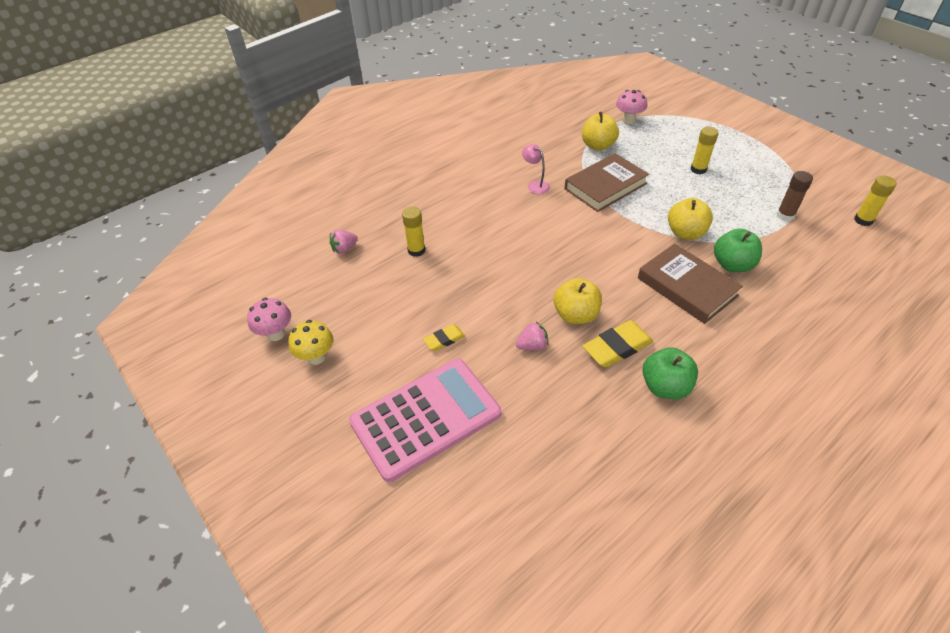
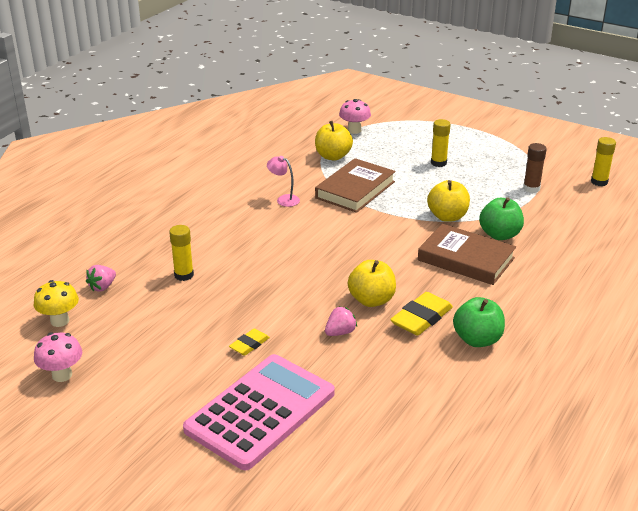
camera: 20 degrees left, 15 degrees down
yellow mushroom [288,320,333,365] -> yellow mushroom moved to [34,280,79,327]

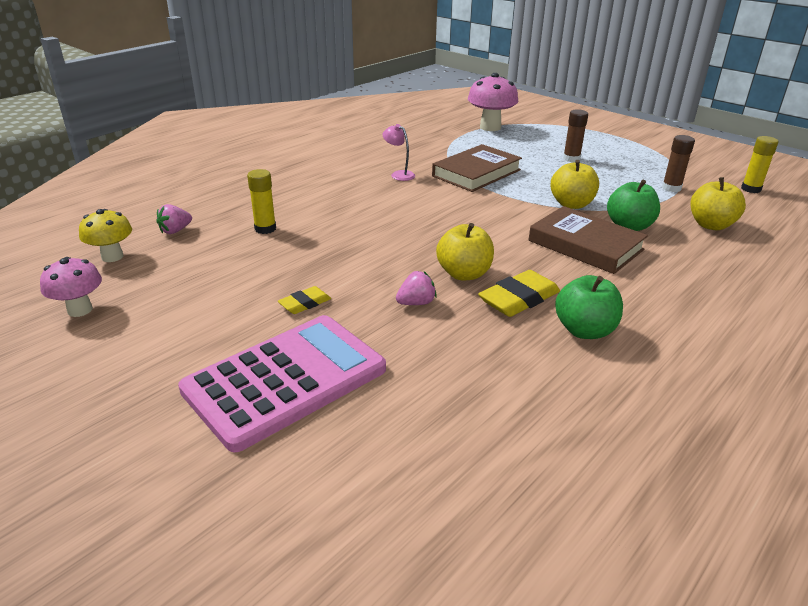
camera: 10 degrees right, 0 degrees up
yellow apple [315,121,353,161] -> yellow apple moved to [691,177,746,230]
pink mushroom [339,99,371,134] -> pink mushroom [468,73,518,131], size x1.55
yellow glue stick [431,119,451,167] -> brown glue stick [563,109,588,162]

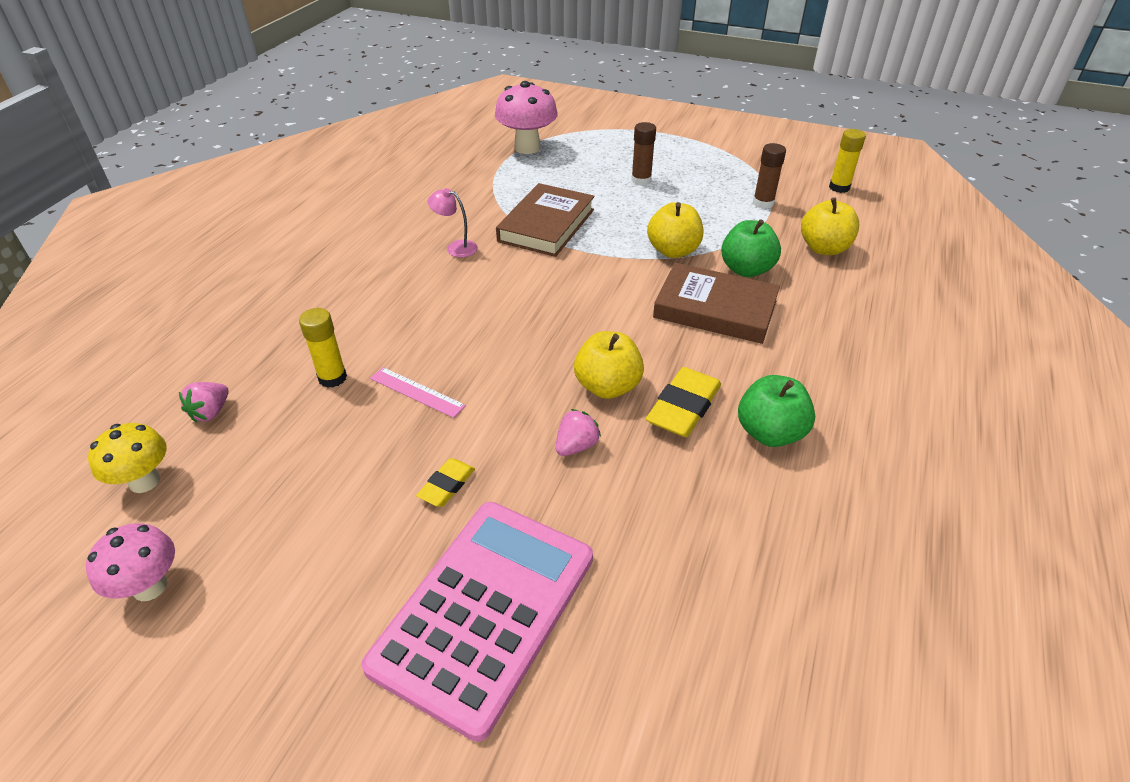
camera: 20 degrees left, 10 degrees up
none -> pink ruler [370,367,466,418]

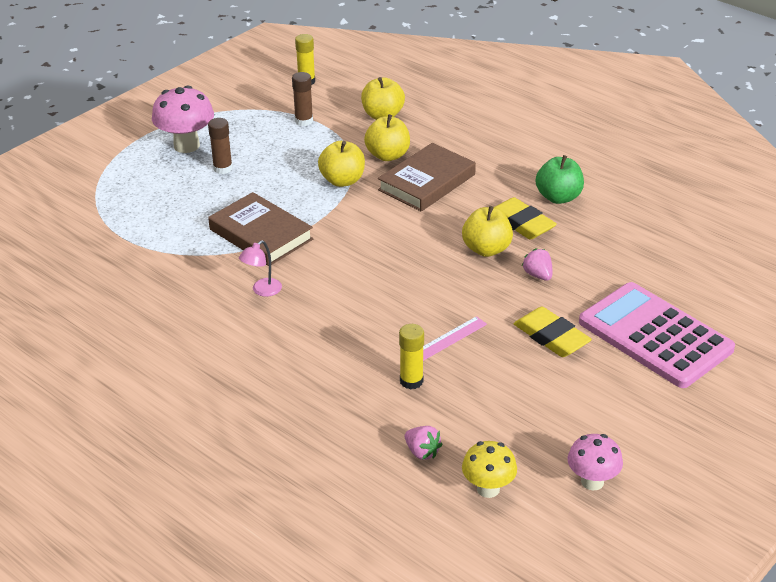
camera: 70 degrees left, 5 degrees down
yellow eraser [416,458,475,507] -> yellow eraser [514,307,592,357], size x1.73
pink mushroom [495,81,558,154] -> pink mushroom moved to [152,85,214,153]
green apple [721,219,781,277] -> yellow apple [364,114,410,161]

